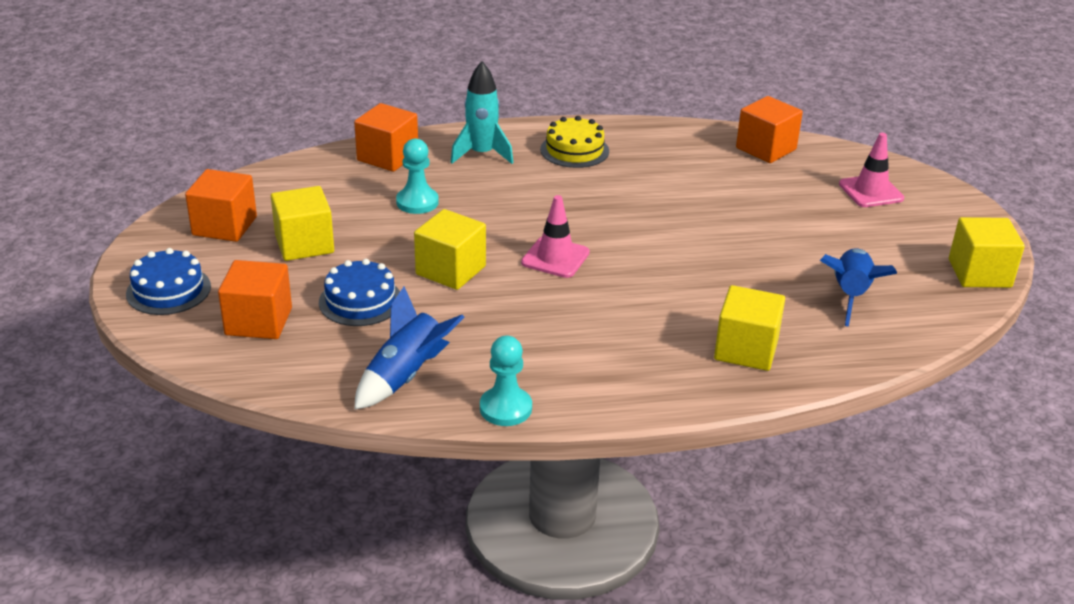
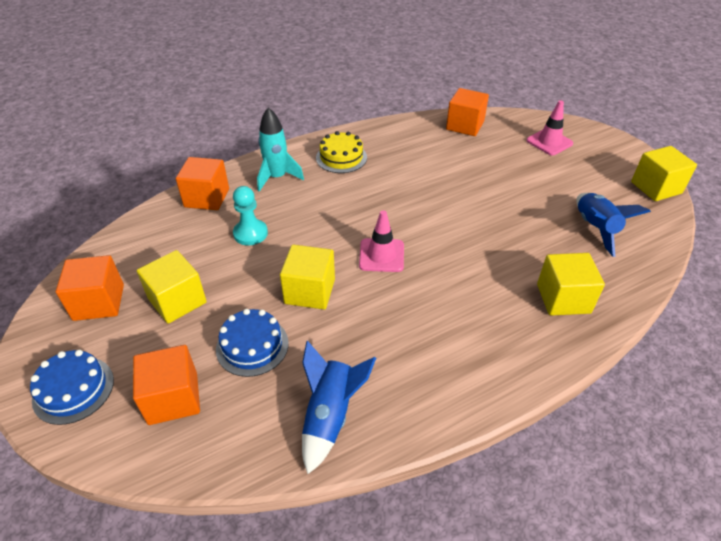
camera: 20 degrees left, 10 degrees up
turquoise pawn [480,336,532,426] -> none

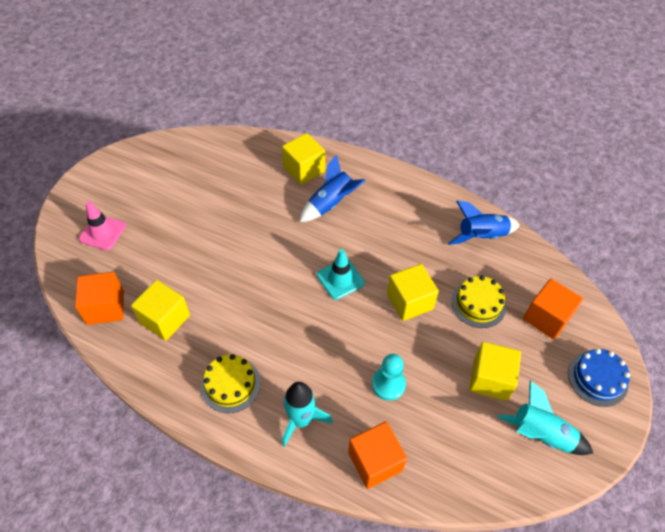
camera: 125 degrees left, 10 degrees up
orange cube [56,255,124,321] -> turquoise rocket [497,381,593,455]
blue cake [216,309,289,377] -> yellow cake [451,276,507,328]
pink traffic cone [359,210,404,272] -> turquoise traffic cone [317,249,365,300]
blue rocket [577,193,651,257] -> blue rocket moved to [300,154,366,222]
yellow cube [631,146,697,201] -> yellow cube moved to [131,280,190,341]

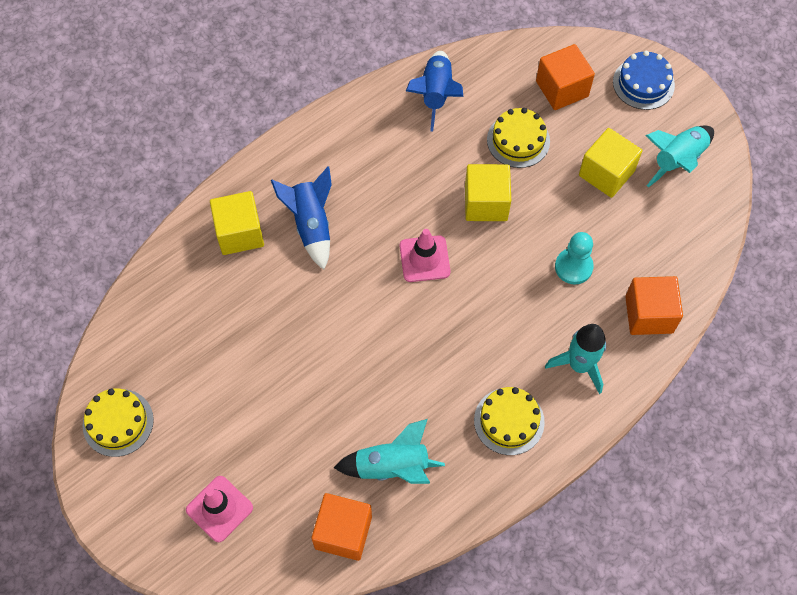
camera: 65 degrees left, 10 degrees up
yellow cube [131,280,190,341] -> turquoise rocket [334,419,445,484]
turquoise traffic cone [317,249,365,300] -> pink traffic cone [400,229,451,282]
none -> yellow cake [83,388,154,457]

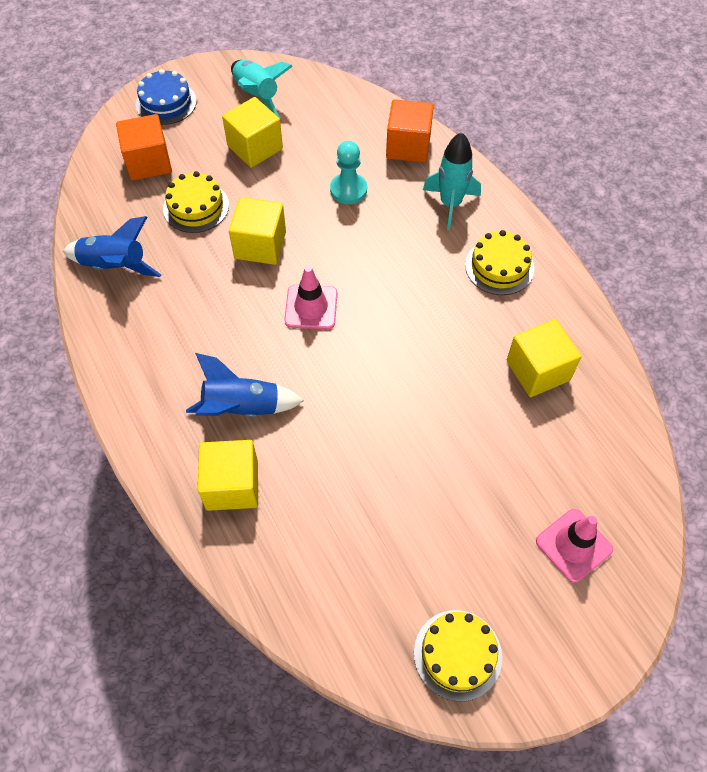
camera: 80 degrees left, 5 degrees down
orange cube [311,493,372,561] -> none
turquoise rocket [334,419,445,484] -> yellow cube [507,319,582,397]

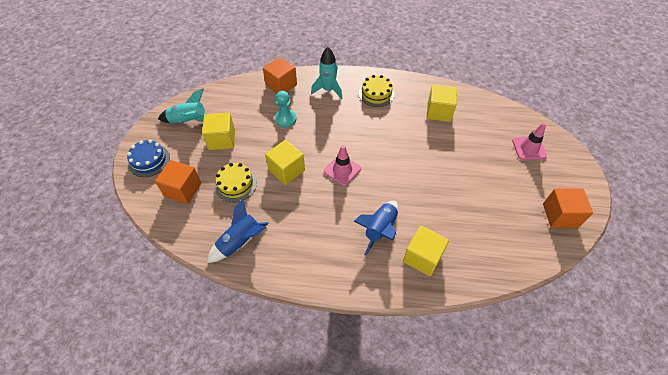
camera: 55 degrees left, 5 degrees down
yellow cake [414,610,502,701] -> orange cube [543,188,593,228]

